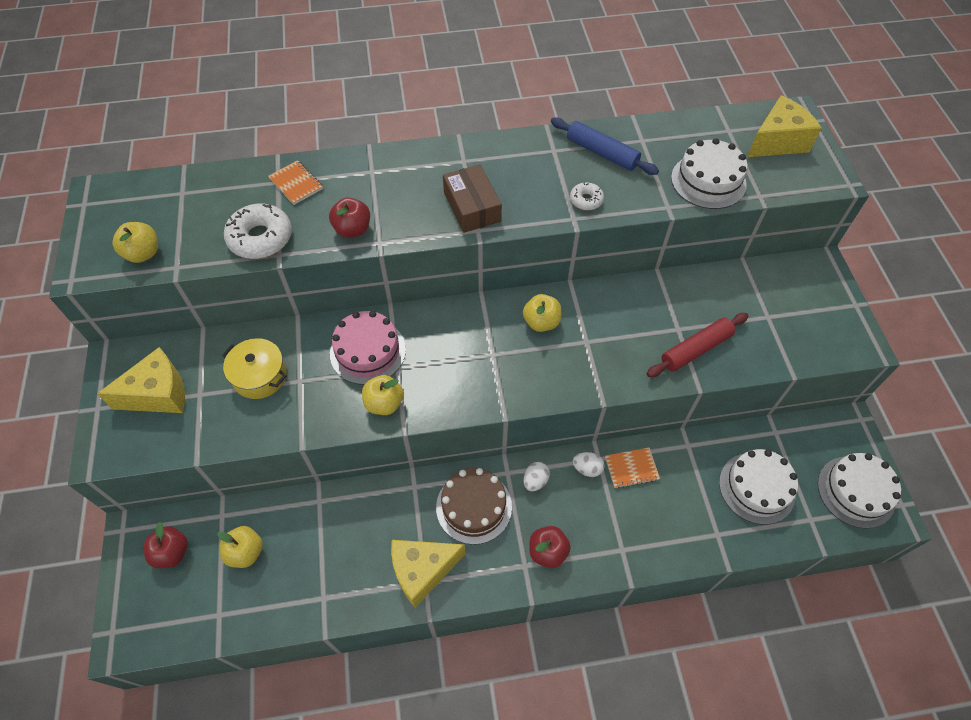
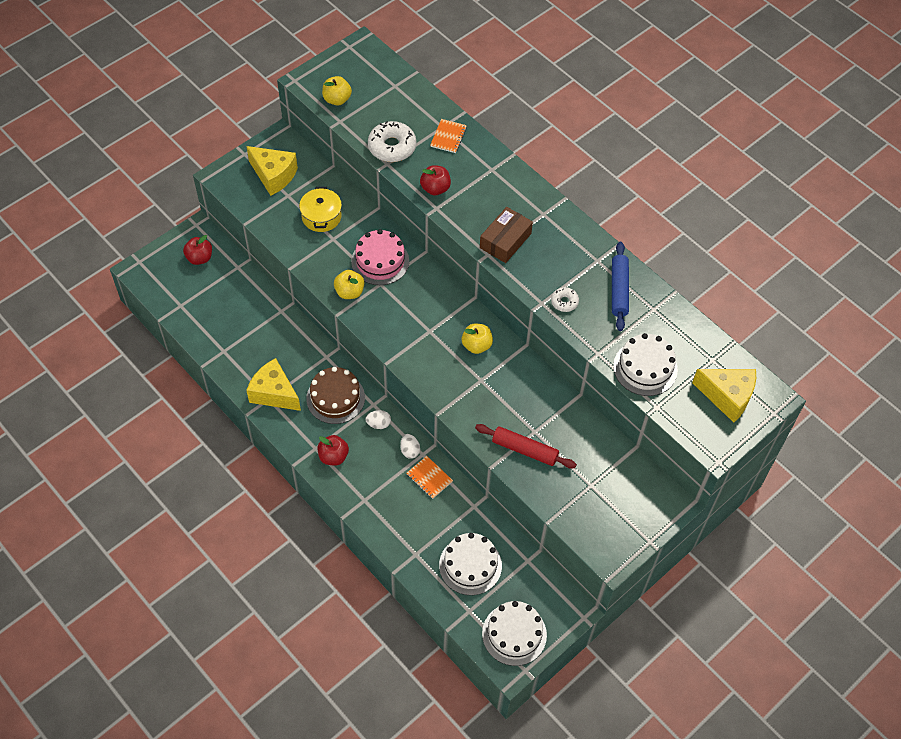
camera: 55 degrees right, 0 degrees up
yellow apple [217,526,263,568] -> none

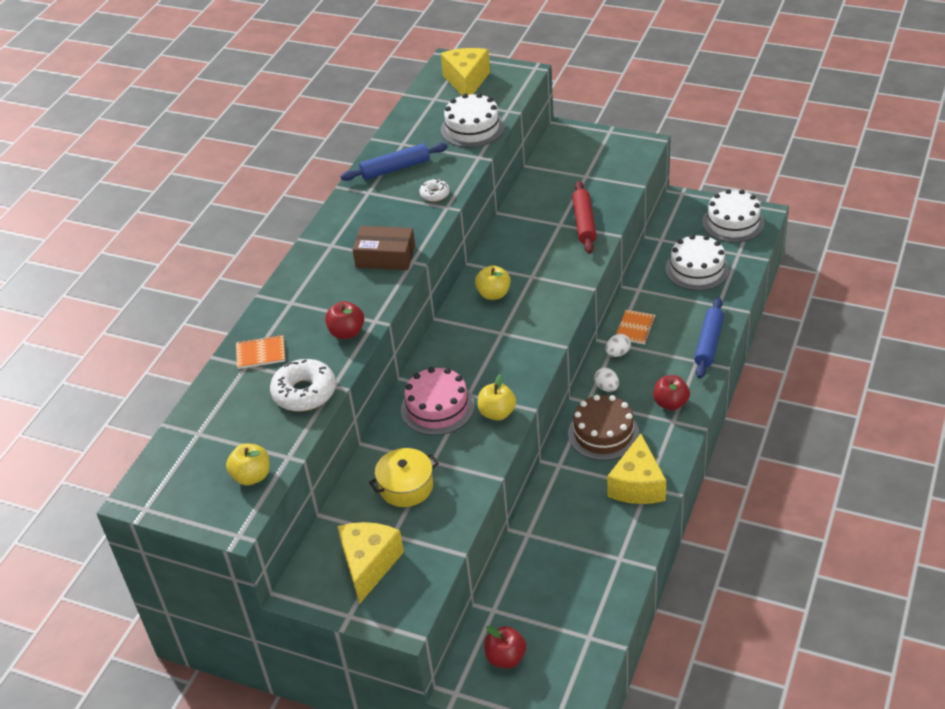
camera: 110 degrees left, 15 degrees down
none -> blue rolling pin [694,298,724,379]

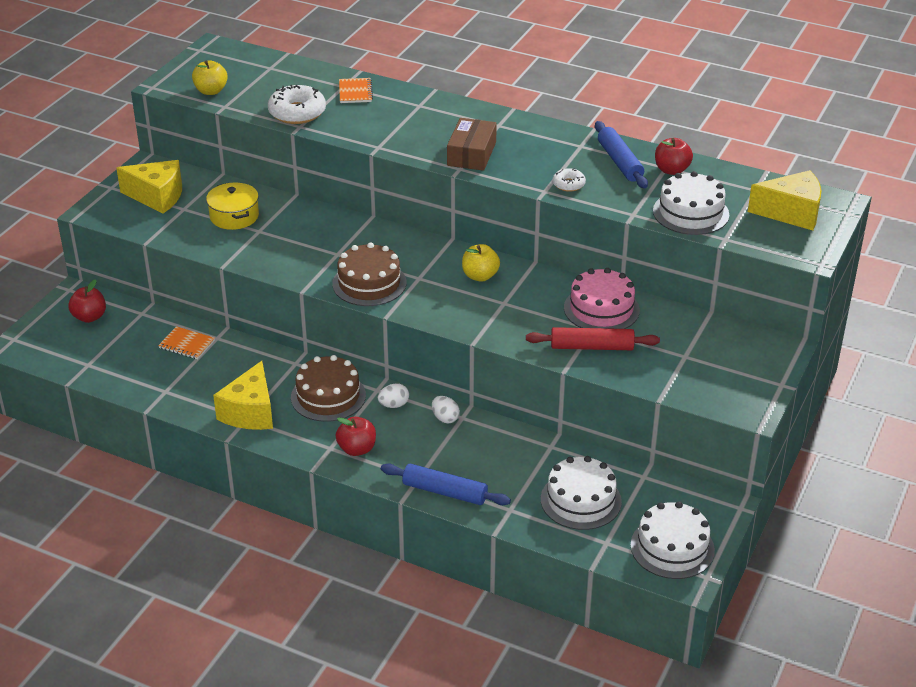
camera: 90 degrees right, 5 degrees down
red apple [325,301,364,339] -> red apple moved to [655,138,693,175]
pink cake [401,367,475,435] -> pink cake moved to [564,268,640,329]
yellow apple [478,374,516,420] -> none
yellow cheese [607,434,666,504] -> yellow cheese turned 90 degrees counterclockwise [213,361,273,430]
orange notebook [616,310,656,345] -> orange notebook moved to [158,326,215,359]
none -> brown cake [332,242,406,306]

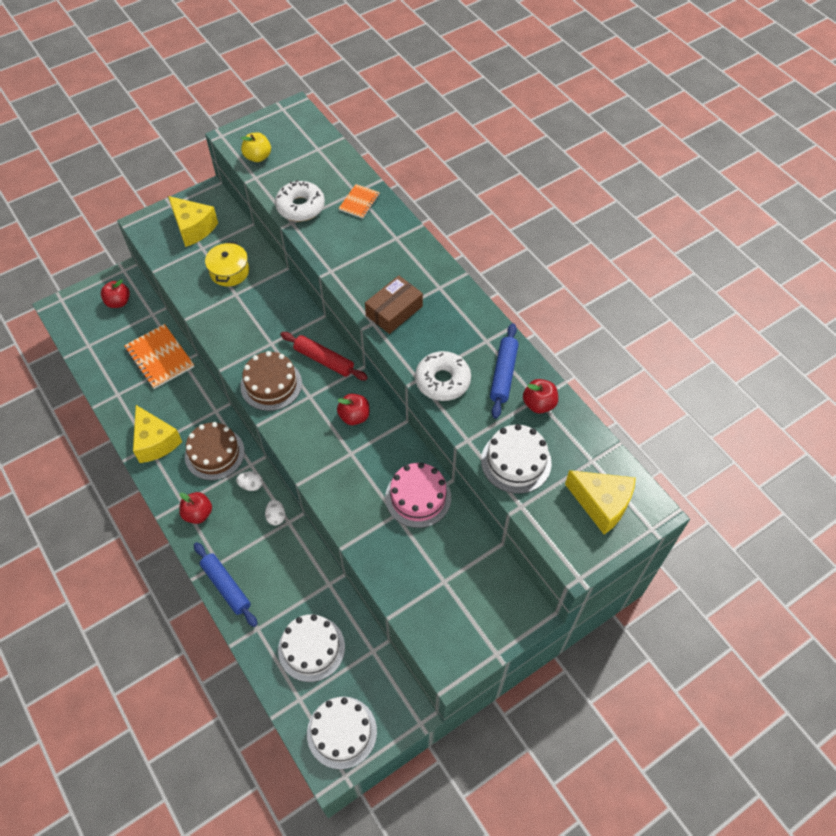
camera: 30 degrees right, 20 degrees up
orange notebook [158,326,215,359] -> orange notebook [124,324,194,389], size x1.76
yellow cheese [213,361,273,430] -> yellow cheese turned 75 degrees counterclockwise [133,405,182,463]
yellow apple [462,244,500,282] -> red apple [337,394,369,425]
red rolling pin [526,327,660,350] -> red rolling pin moved to [280,332,368,380]
white donut [553,168,586,192] -> white donut [415,351,471,401], size x1.87

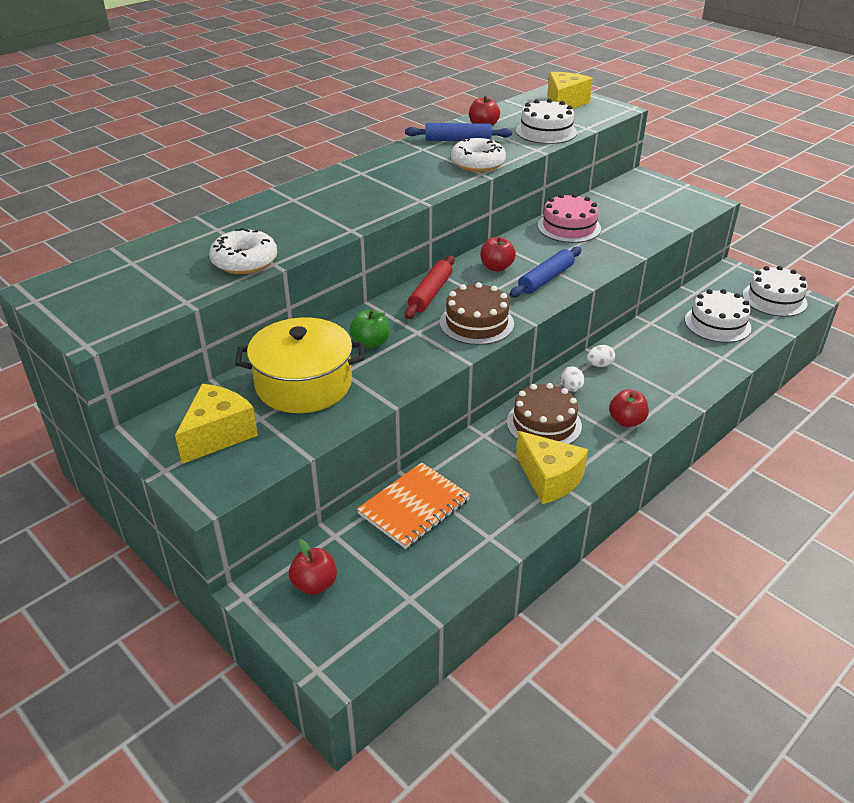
camera: 100 degrees left, 20 degrees down
yellow cheese [133,405,182,463] -> yellow cheese turned 90 degrees clockwise [516,431,588,504]
blue rolling pin [194,542,258,627] -> blue rolling pin moved to [510,247,582,298]
yellow pot [205,241,249,286] -> yellow pot [235,317,364,413], size x1.68
yellow apple [241,133,271,162] -> none
orange notebook [339,184,380,219] -> none
brown box [365,275,423,334] -> none
none -> green apple [350,309,390,349]

